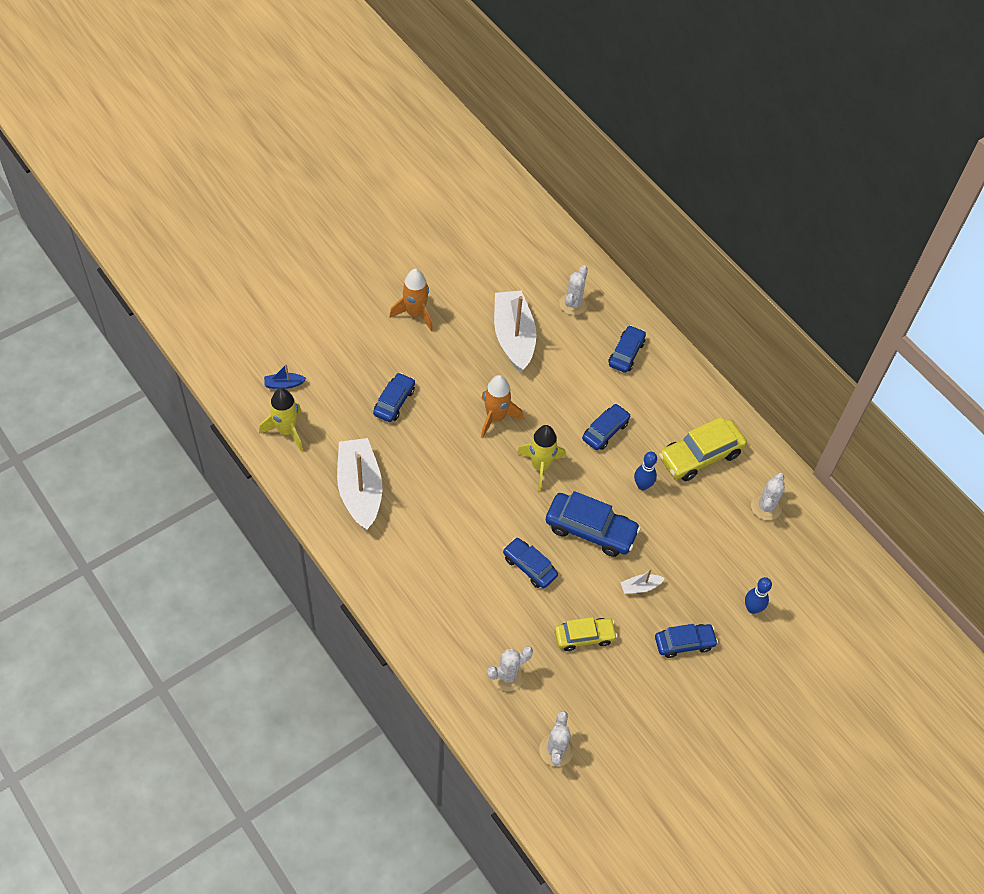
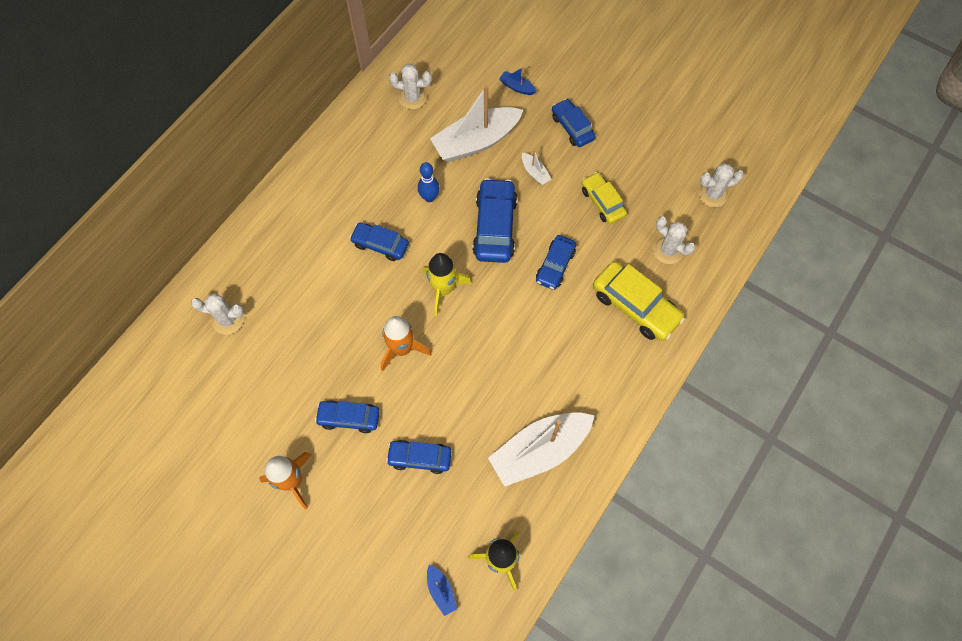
camera: 105 degrees left, 10 degrees up
white boat [494,290,536,372] -> white boat moved to [430,85,523,162]
blue car [609,325,646,373] -> blue car moved to [315,400,380,433]
yellow car [659,417,747,481] -> yellow car moved to [593,261,685,341]
blue bowling pin [745,577,772,614] -> blue boat [499,67,537,95]

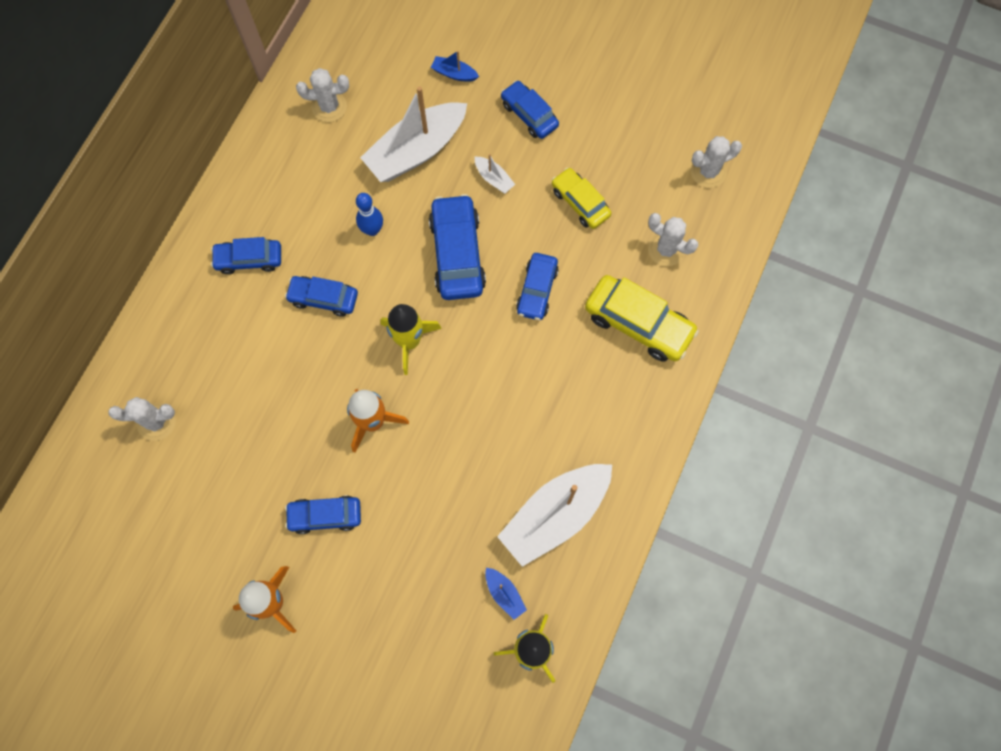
camera: 10 degrees left, 5 degrees up
blue car [386,440,451,474] -> blue car moved to [211,237,281,274]
blue boat [427,565,457,616] -> blue boat moved to [485,568,527,620]

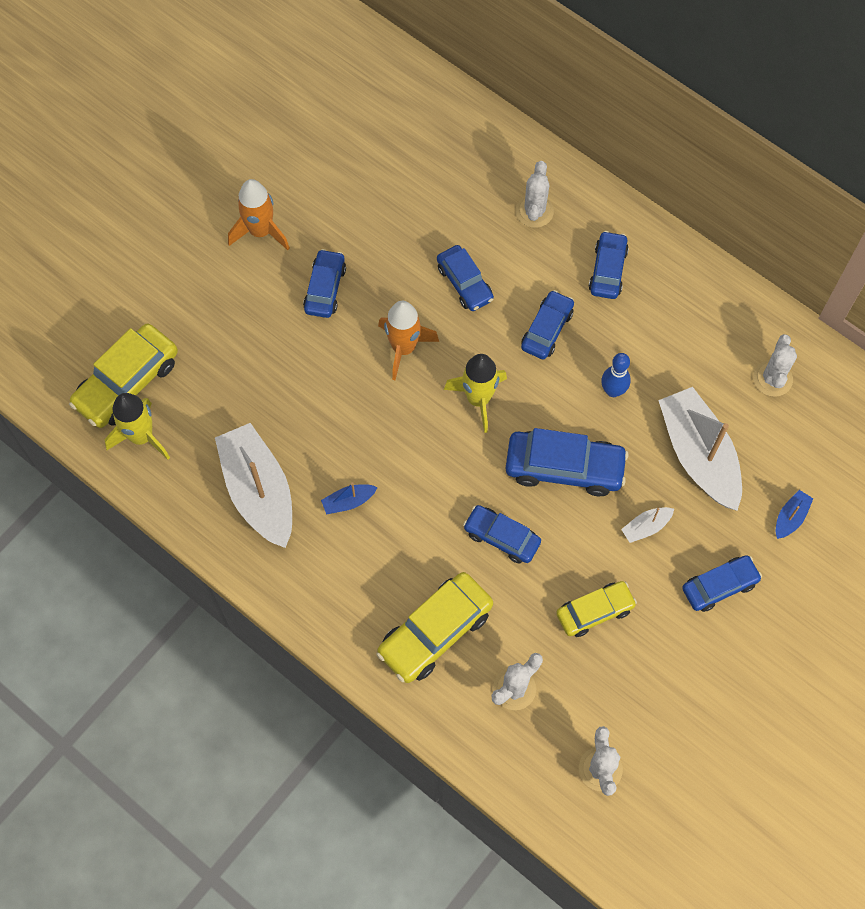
camera: 105 degrees right, 5 degrees down
white cactus [108,397,176,441] -> white cactus moved to [516,161,554,228]
blue boat [485,568,527,620] -> blue boat moved to [321,482,378,515]
none -> yellow car [69,324,178,428]
none -> blue car [437,245,494,311]

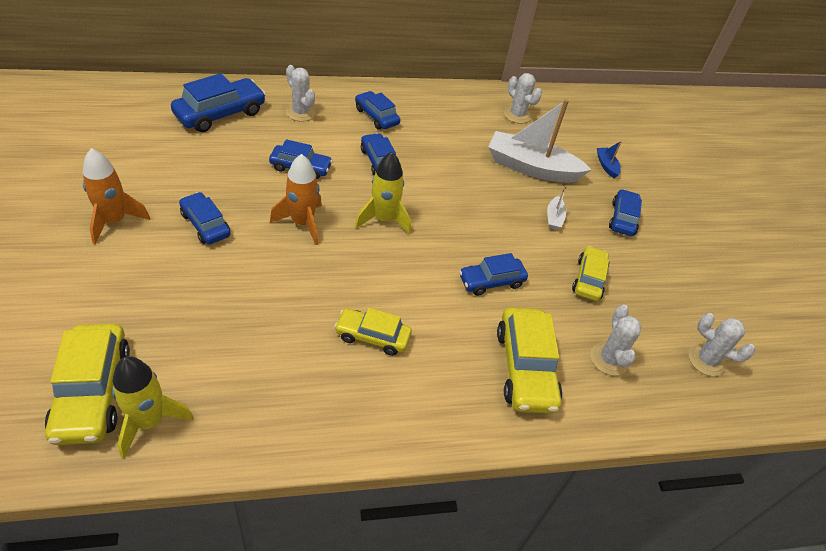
camera: 55 degrees left, 20 degrees down
white boat [215,423,292,548] -> none
blue boat [321,482,378,515] -> yellow car [334,308,412,356]
blue car [505,428,629,497] -> blue car moved to [171,73,266,132]
blue bowling pin [601,353,631,397] -> none

